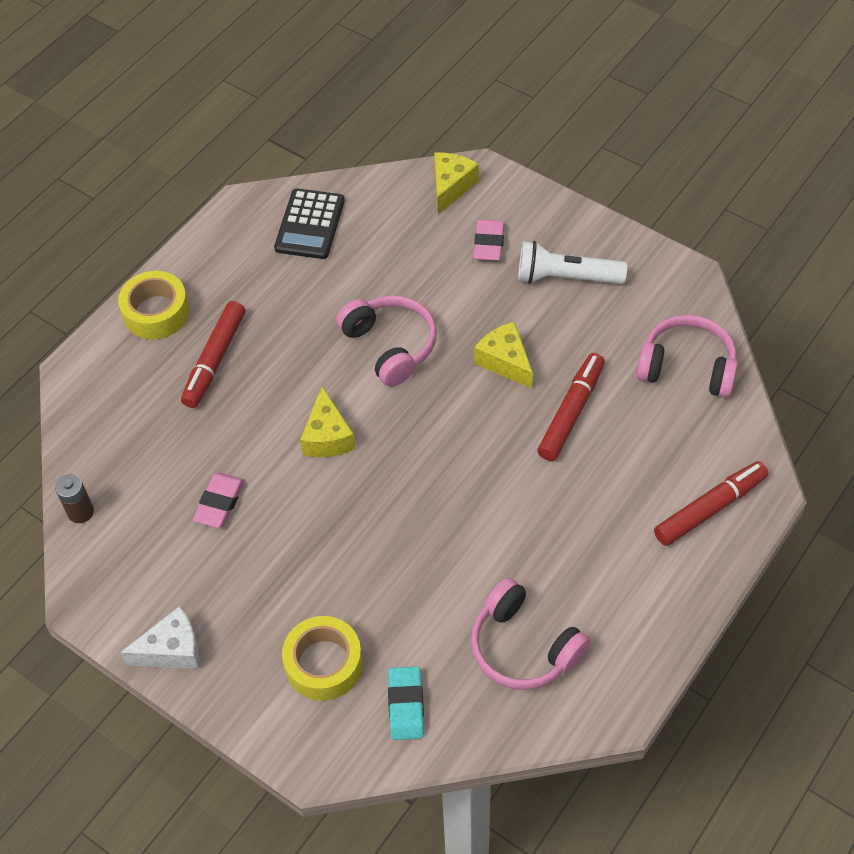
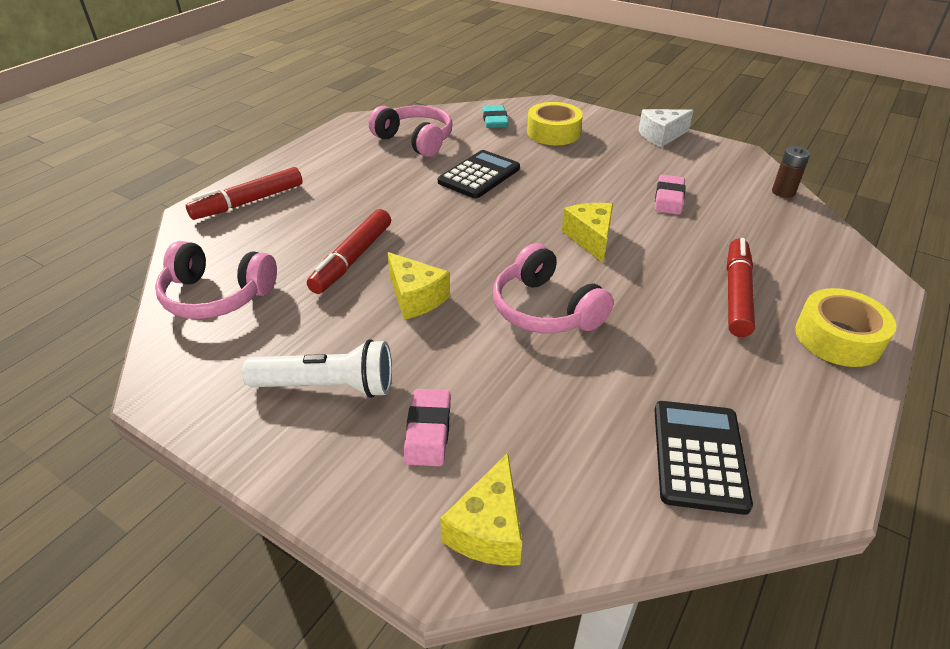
camera: 175 degrees right, 15 degrees down
none -> black calculator [438,150,520,199]

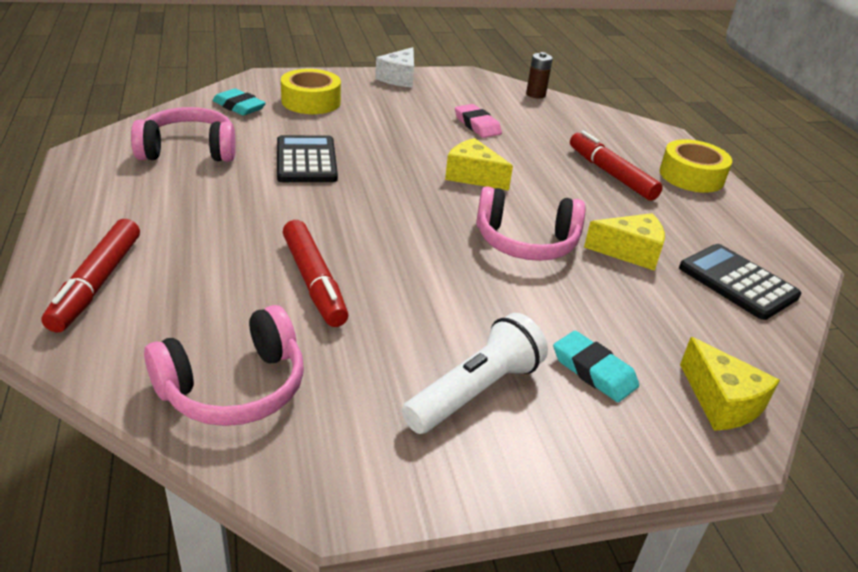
camera: 50 degrees left, 5 degrees down
yellow cheese [387,252,450,320] -> yellow cheese moved to [584,213,665,271]
pink eraser [404,389,451,466] -> turquoise eraser [553,331,639,402]

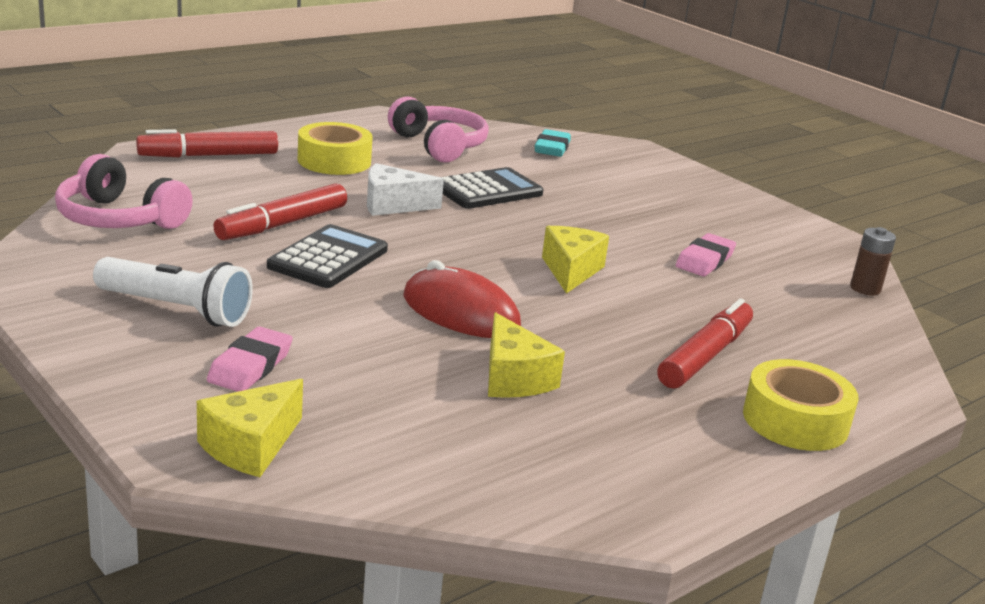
camera: 65 degrees right, 10 degrees down
yellow tape [281,69,341,114] -> yellow tape moved to [298,122,372,175]
white cheese [375,47,414,88] -> white cheese moved to [367,163,444,216]
pink headphones [476,186,585,261] -> red mouse [403,260,521,338]
turquoise eraser [553,331,639,402] -> pink eraser [207,327,293,392]
black calculator [679,244,801,320] -> black calculator moved to [267,224,388,288]

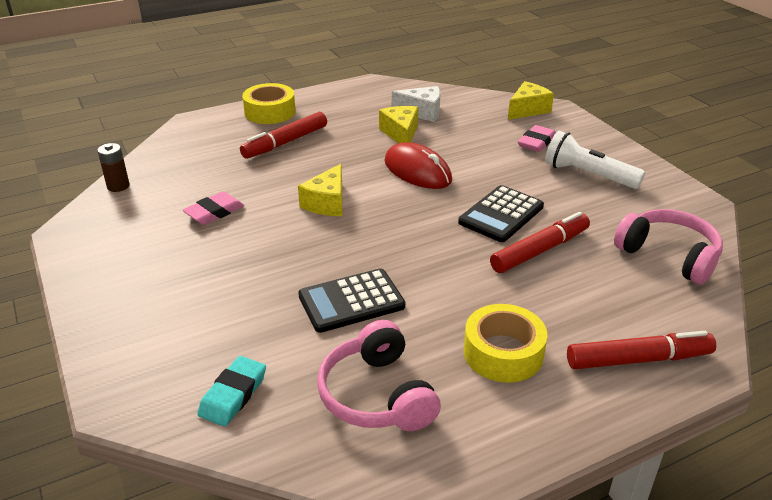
camera: 165 degrees left, 10 degrees up
white cheese [367,163,444,216] -> white cheese moved to [392,86,440,122]

